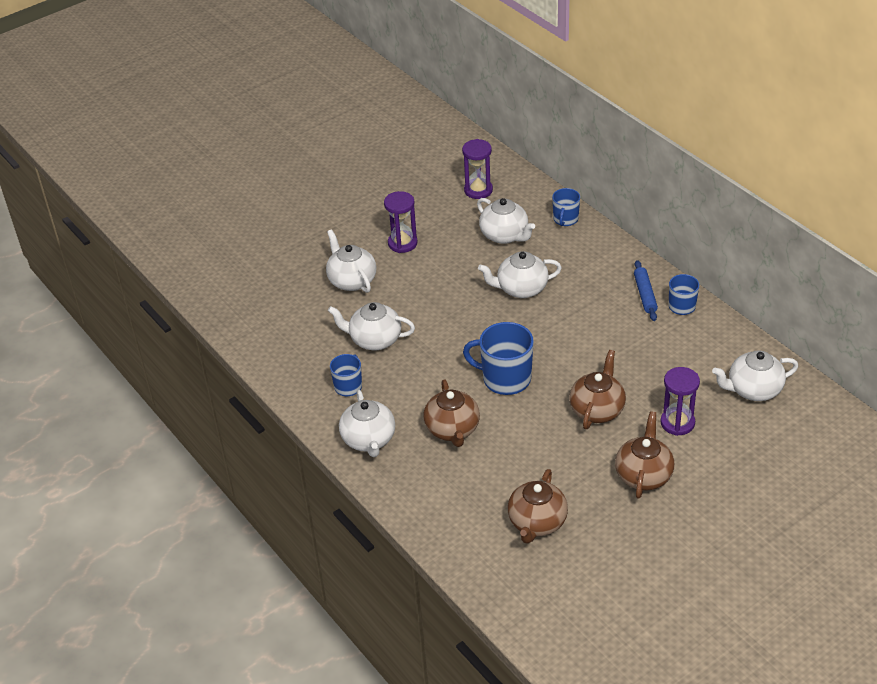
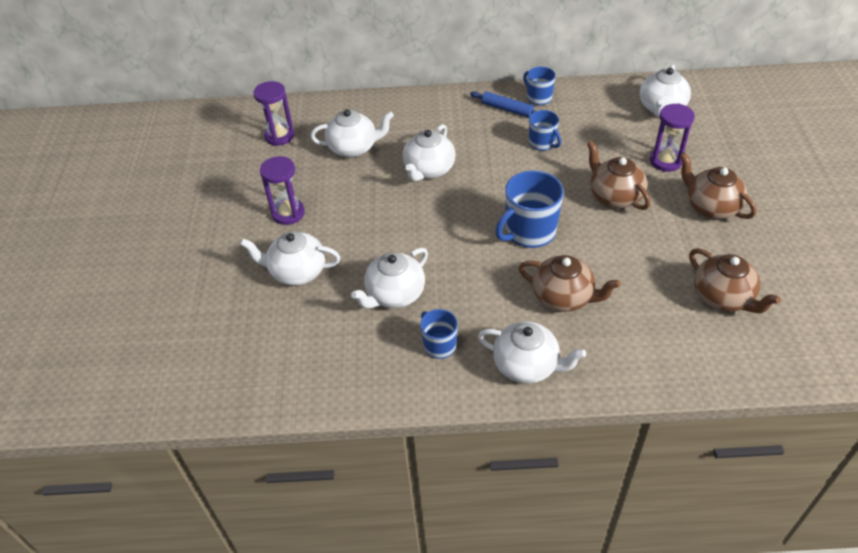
camera: 55 degrees left, 5 degrees up
blue mug [552,188,580,226] -> blue mug moved to [529,110,561,151]

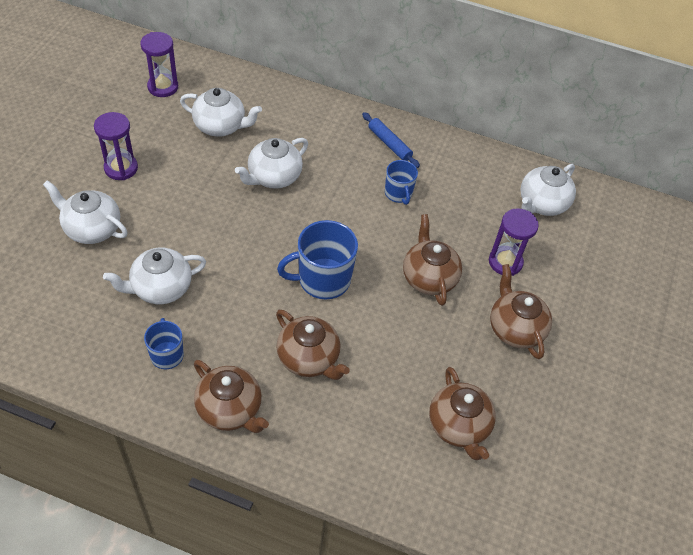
camera: 15 degrees right, 5 degrees up
white teapot [478,321,586,384] -> brown teapot [194,360,269,433]
blue mug [523,67,556,105] -> none

